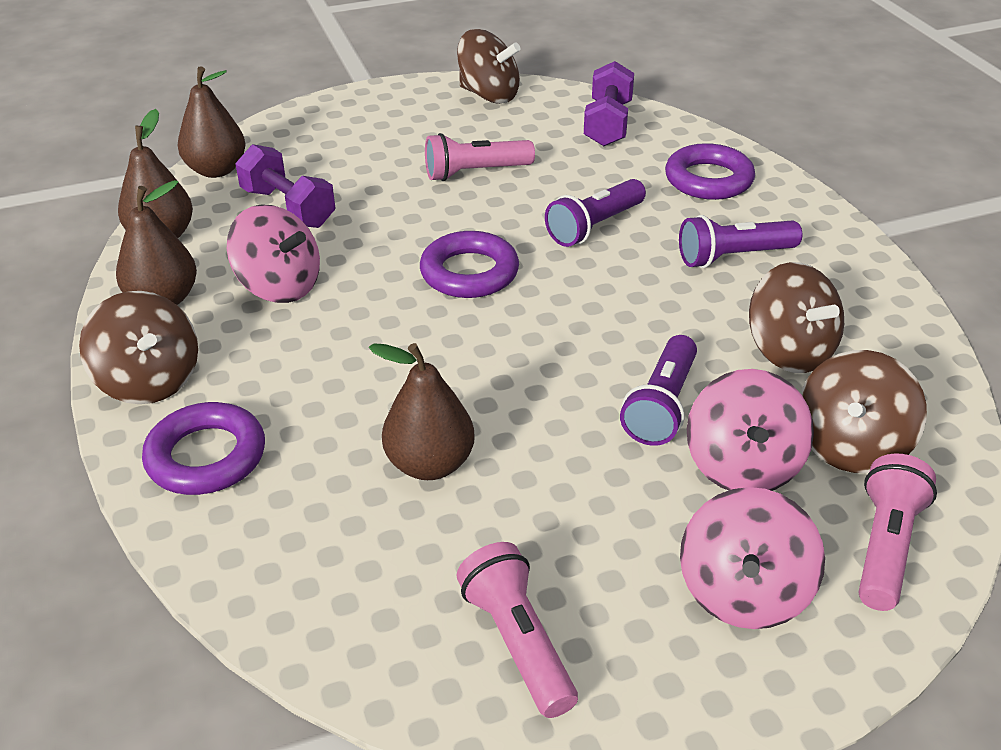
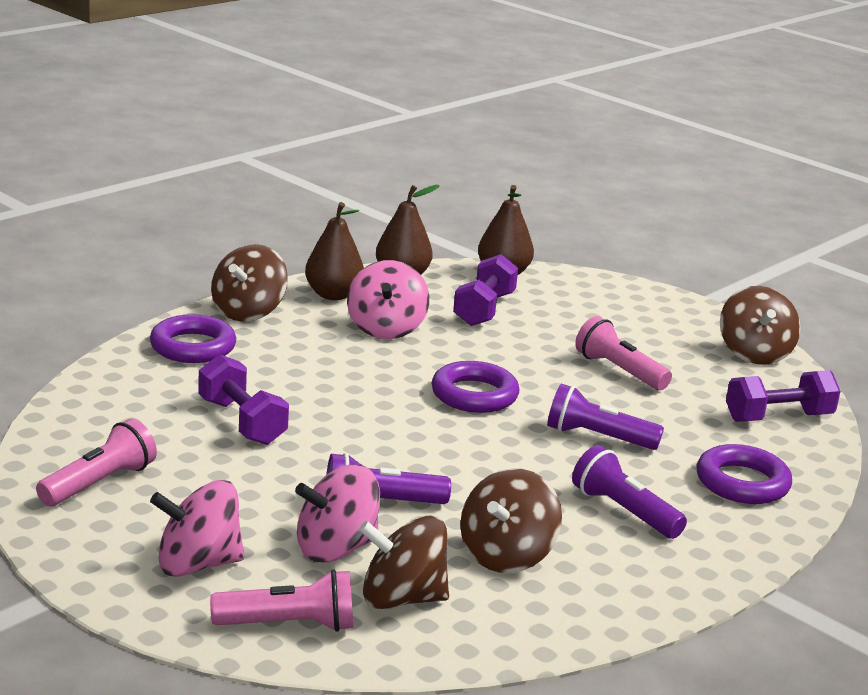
camera: 60 degrees right, 15 degrees down
brown pear [369,343,475,480] -> purple dumbbell [198,354,289,445]

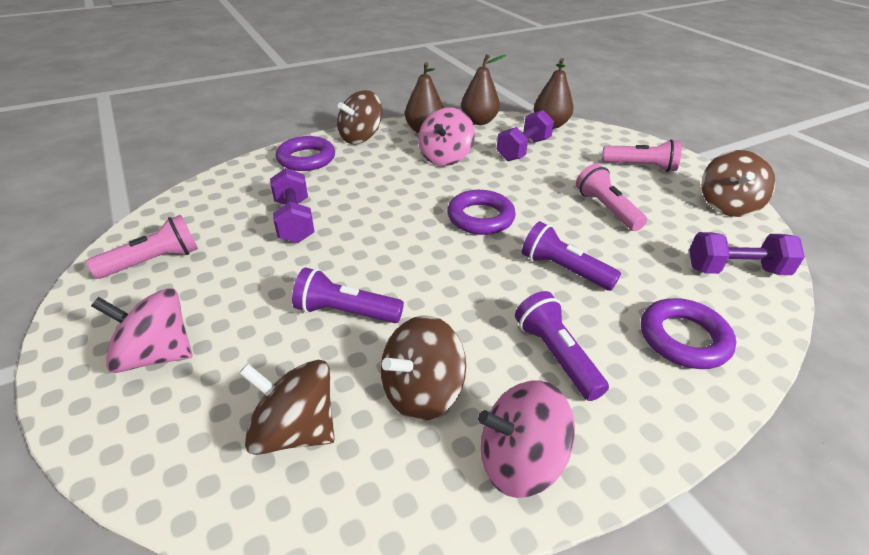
camera: 20 degrees right, 15 degrees up
pink flashlight [210,569,353,632] -> pink flashlight moved to [602,139,682,172]
pink spinning top [295,465,380,563] -> pink spinning top moved to [478,380,575,498]

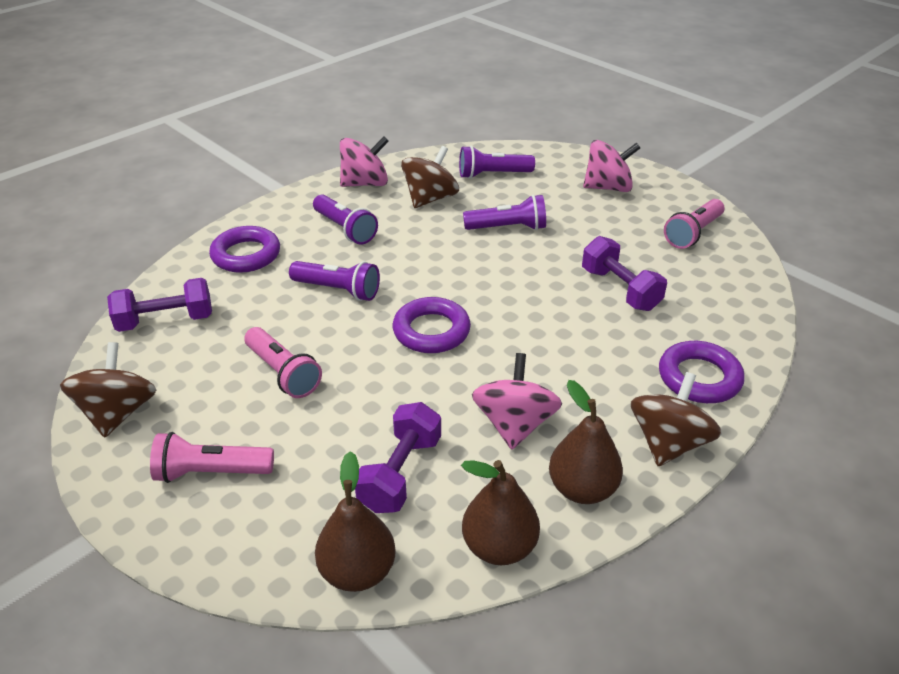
camera: 165 degrees right, 0 degrees up
brown spinning top [239,360,335,455] -> purple flashlight [459,146,535,179]

